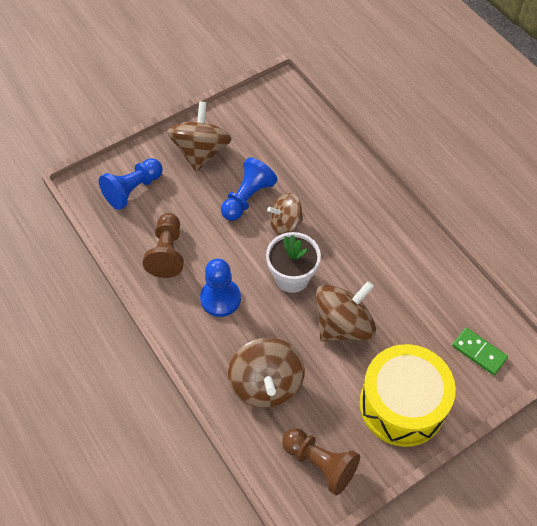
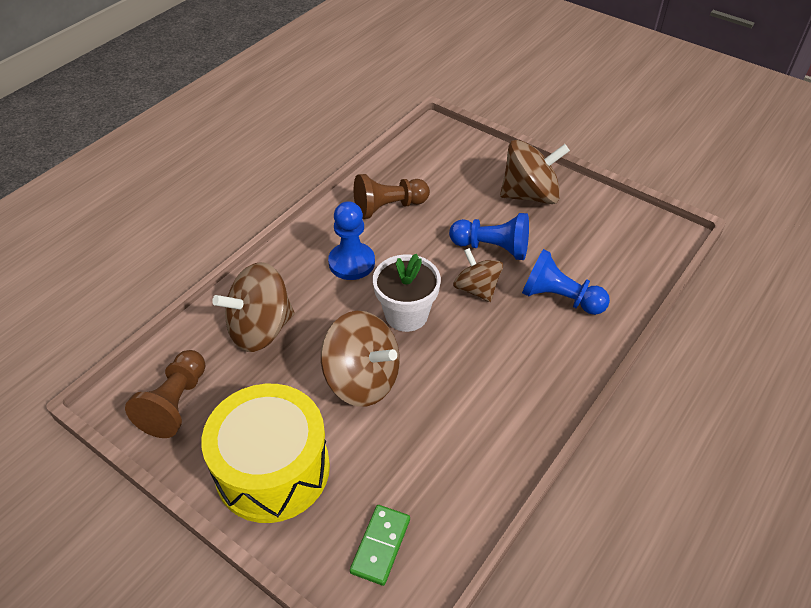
camera: 70 degrees right, 10 degrees down
blue pawn [99,158,163,210] -> blue pawn moved to [522,249,610,315]

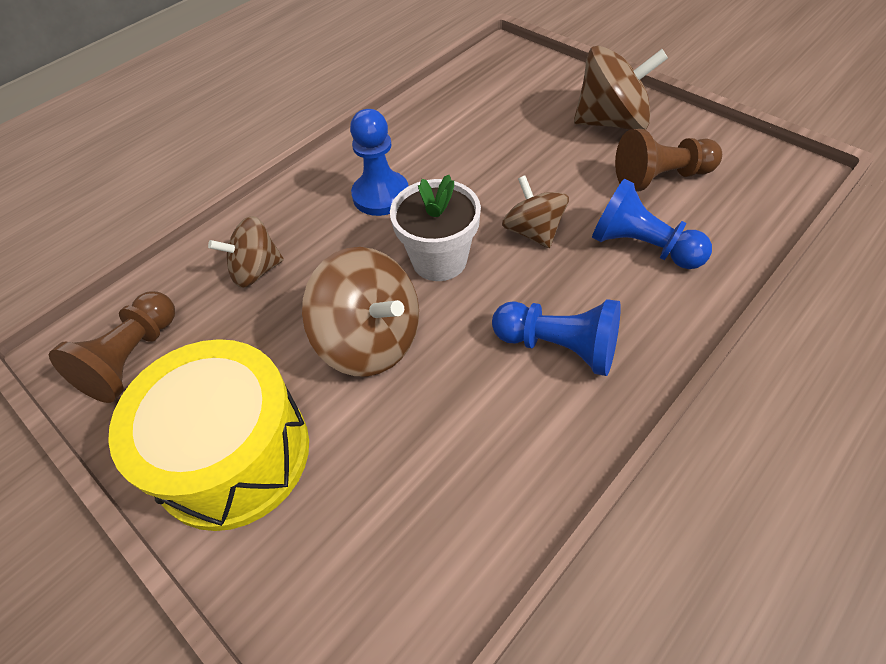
camera: 10 degrees right, 5 degrees up
brown spinning top [212,262,294,352] -> brown spinning top [208,216,284,288], size x0.64
green domino [350,505,410,586] -> none
brown pawn [354,174,430,219] -> brown pawn moved to [615,129,722,192]
blue pawn [449,213,529,260] -> blue pawn moved to [492,299,621,376]

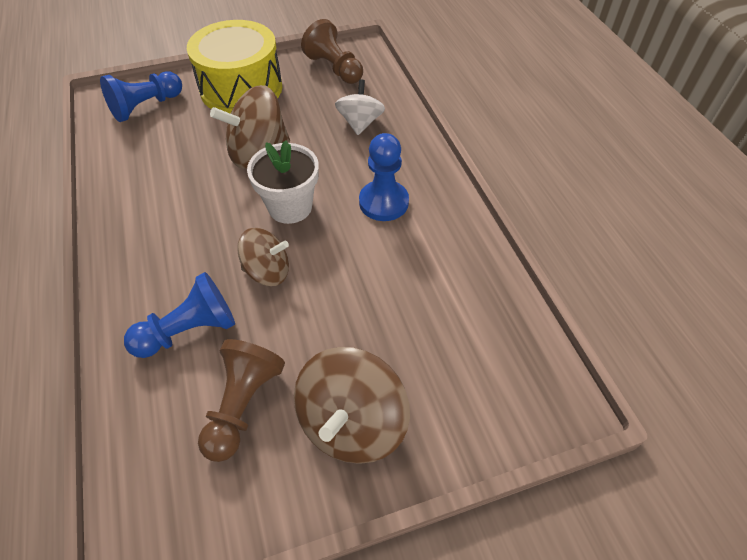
camera: 115 degrees right, 0 degrees up
brown spinning top [208,216,284,288] -> white spinning top [335,79,385,135]
blue pawn [492,299,621,376] -> blue pawn moved to [100,71,182,122]

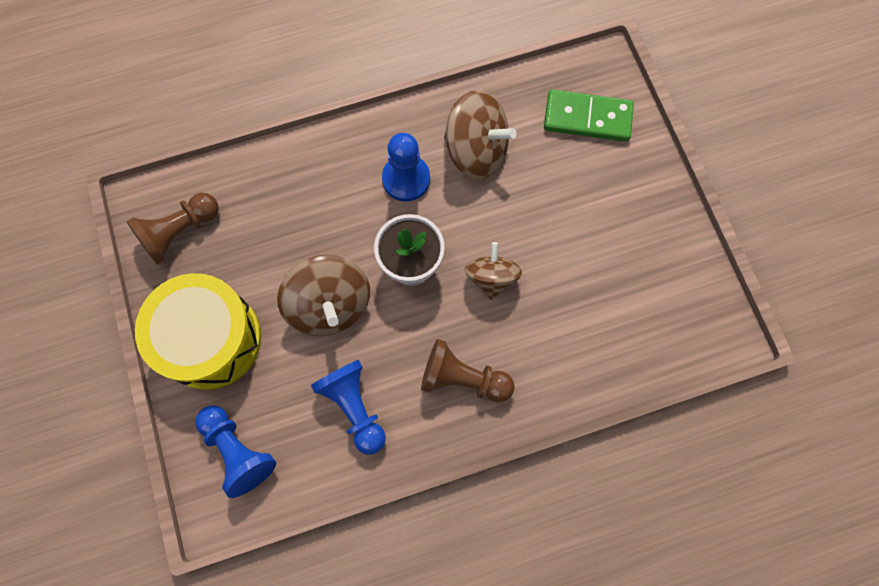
camera: 90 degrees left, 20 degrees up
blue pawn [124,272,235,358] -> blue pawn moved to [311,360,386,455]
brown pawn [198,339,285,462] -> brown pawn moved to [421,339,515,402]
brown spinning top [294,347,410,464] -> brown spinning top moved to [444,90,516,179]
white spinning top [335,79,385,135] -> none
none -> green domino [544,90,634,142]

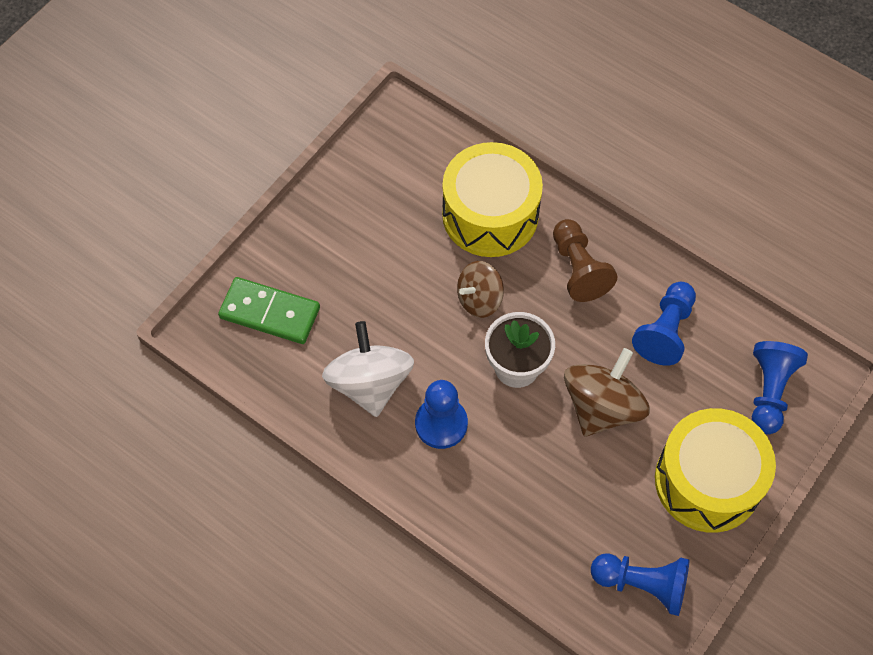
camera: 125 degrees left, 10 degrees down
brown pawn [126,193,218,265] -> blue pawn [591,553,690,616]
brown spinning top [444,90,516,179] -> white spinning top [322,321,414,417]
green domino [544,90,634,142] -> green domino turned 45 degrees counterclockwise [218,277,320,344]
none -> yellow drum [442,142,543,257]

